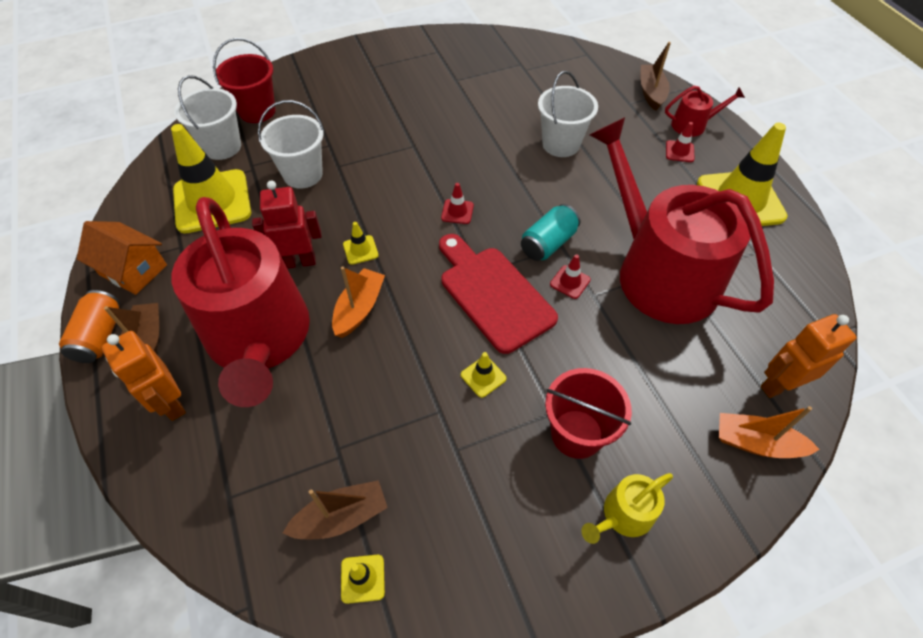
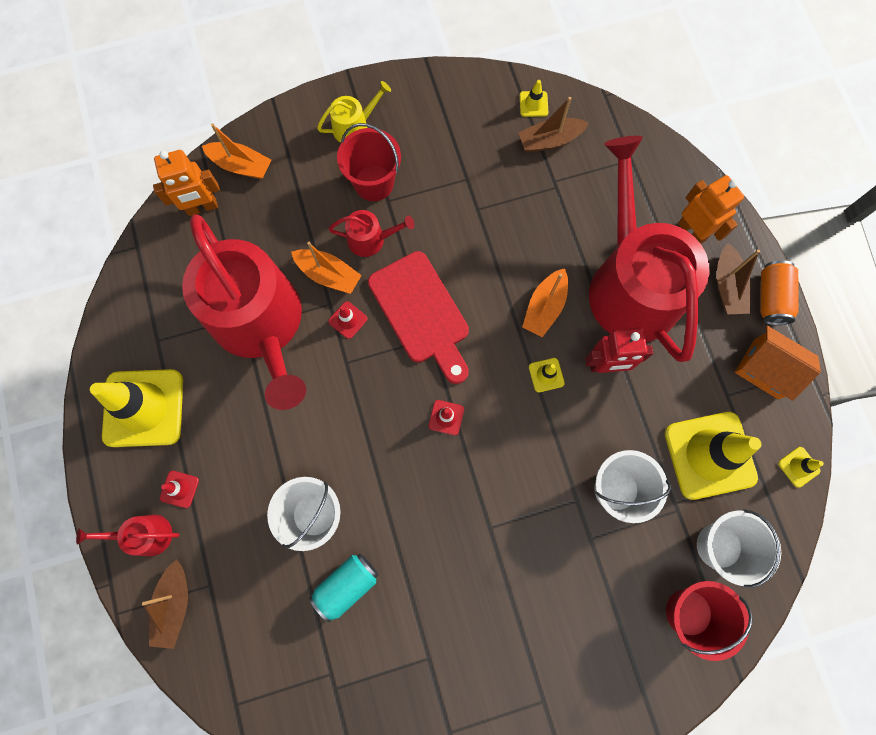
camera: 175 degrees left, 20 degrees up
yellow traffic cone [461,352,507,398] -> yellow traffic cone moved to [778,447,824,488]
turquoise can [521,204,580,261] -> turquoise can moved to [309,554,379,622]
none -> orange boat [291,242,362,294]
none -> red watering can [329,210,414,257]

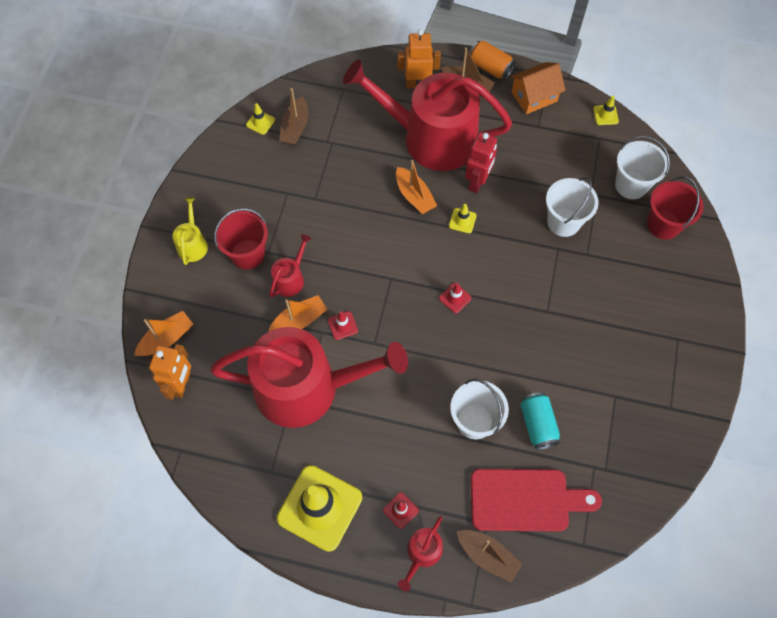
camera: 60 degrees left, 10 degrees down
red cutting board [368,251,469,384] -> red cutting board moved to [471,469,602,532]
yellow traffic cone [665,412,761,500] -> none

